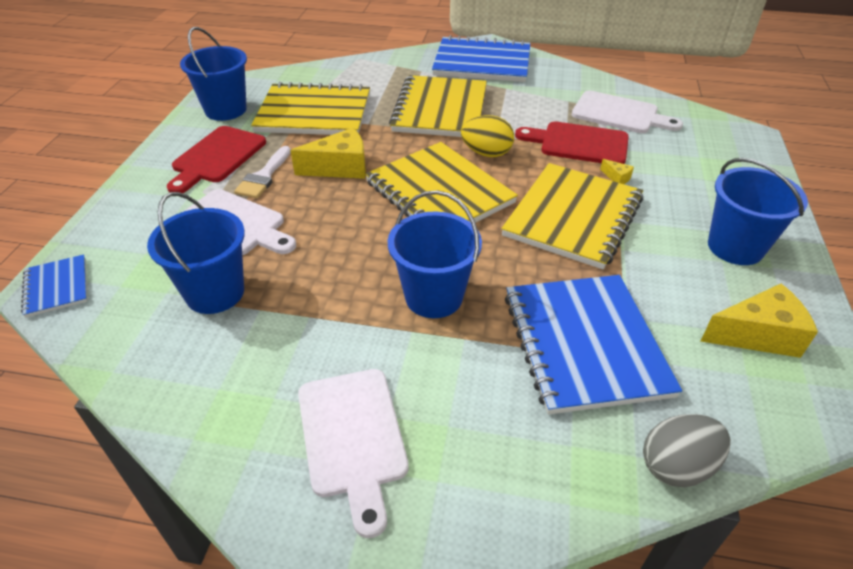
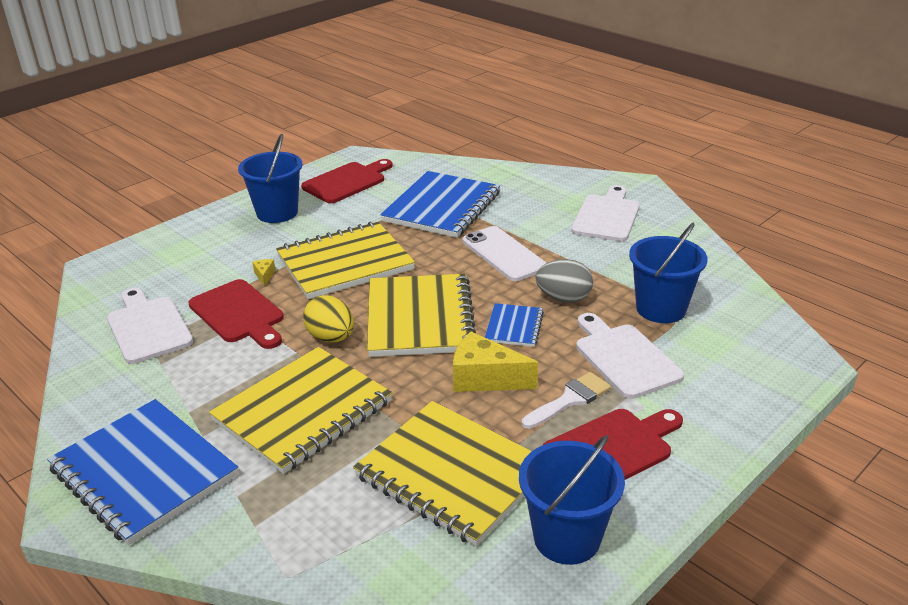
camera: 145 degrees left, 10 degrees down
blue notebook [21,254,87,318] -> blue notebook moved to [485,303,544,347]
blue bucket [388,190,482,318] -> white phone [463,226,546,281]
grey egg [643,414,731,487] -> grey egg moved to [536,259,593,303]
yellow cheese [701,284,818,358] -> red cutting board [301,159,393,203]

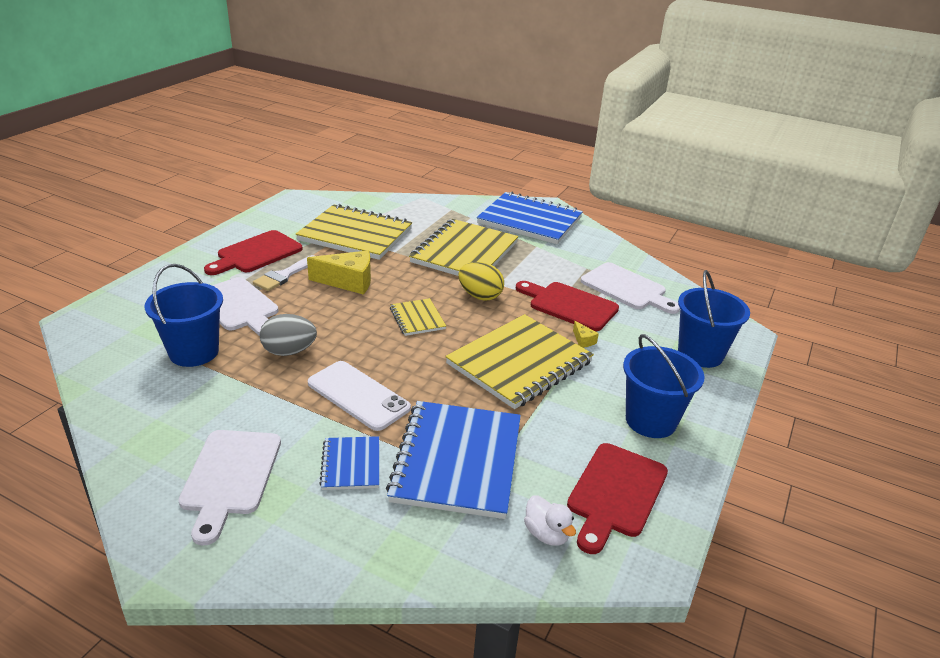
camera: 160 degrees right, 0 degrees up
yellow notebook [367,274,476,357] -> yellow notebook [390,298,446,336], size x0.49
blue notebook [485,303,544,347] -> blue notebook moved to [319,436,379,490]
blue bucket [519,435,625,565] -> blue bucket moved to [678,270,750,368]
none -> white duck [524,495,576,546]

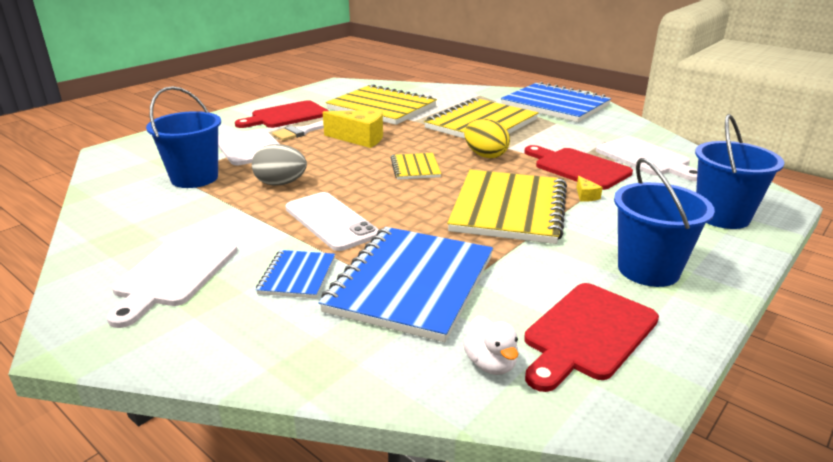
camera: 15 degrees right, 5 degrees down
yellow notebook [445,314,594,409] -> yellow notebook turned 45 degrees counterclockwise [447,170,567,244]

